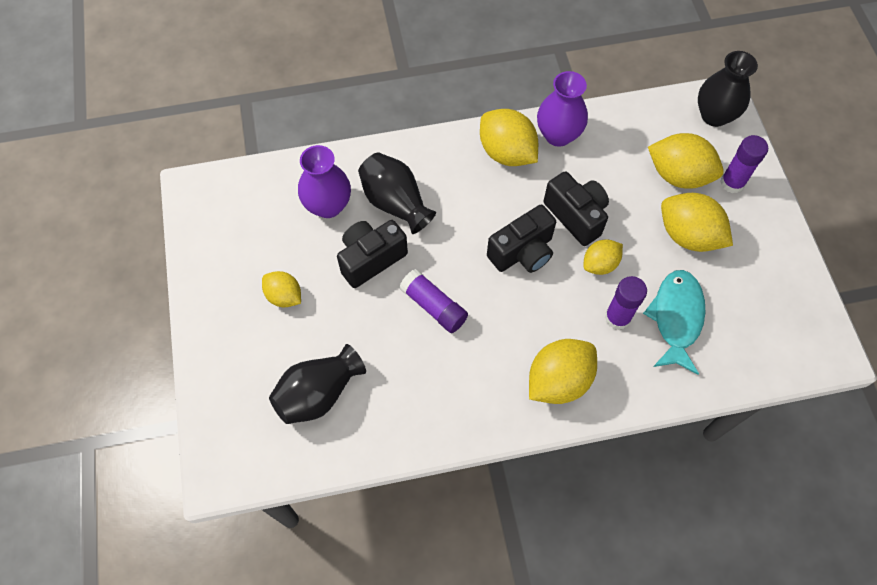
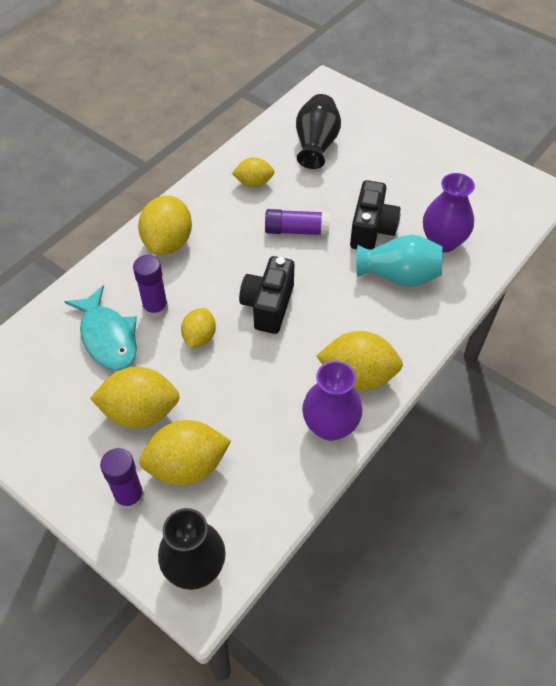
camera: 140 degrees right, 10 degrees down
yellow lemon [262,271,301,307] -> yellow lemon moved to [232,157,275,188]
black vase [358,152,436,234] -> turquoise vase [356,235,442,287]
black camera [544,171,609,246] -> none

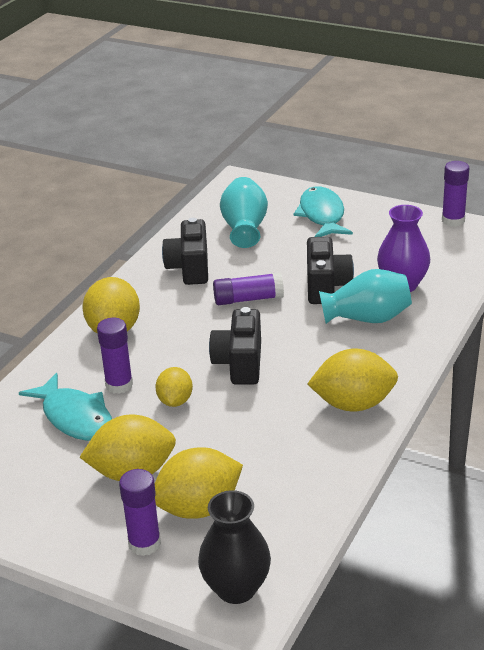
camera: 10 degrees left, 20 degrees down
yellow lemon [232,157,275,188] -> black camera [162,218,208,285]
black vase [296,94,341,169] -> turquoise vase [220,177,268,248]
purple vase [302,361,362,441] -> none
none -> turquoise fish [293,186,353,237]
none -> purple glue stick [442,161,469,227]

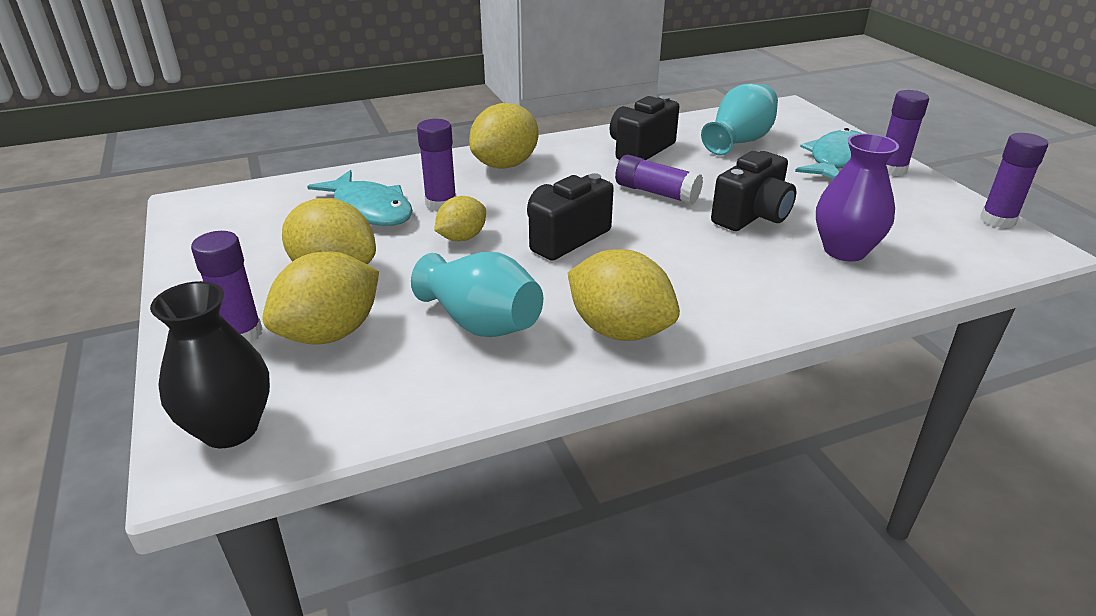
camera: 40 degrees right, 0 degrees up
turquoise fish [19,373,112,441] -> turquoise fish turned 45 degrees counterclockwise [307,170,413,226]
yellow lemon [155,447,243,519] -> yellow lemon turned 60 degrees counterclockwise [262,252,379,344]
turquoise vase [319,269,412,324] -> turquoise vase moved to [411,252,543,337]
none -> purple glue stick [886,90,929,176]

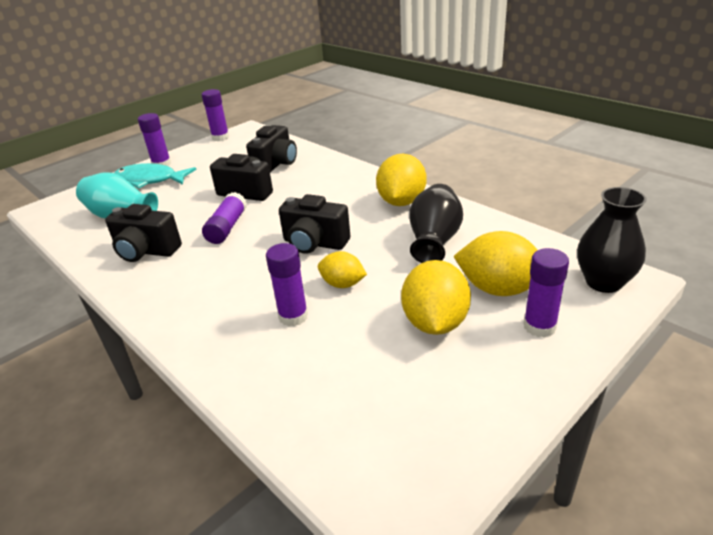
camera: 110 degrees left, 0 degrees up
turquoise fish [307,170,413,226] -> none
turquoise vase [411,252,543,337] -> black vase [409,184,463,263]
yellow lemon [469,103,539,169] -> none
purple vase [816,133,899,262] -> black camera [246,125,297,172]

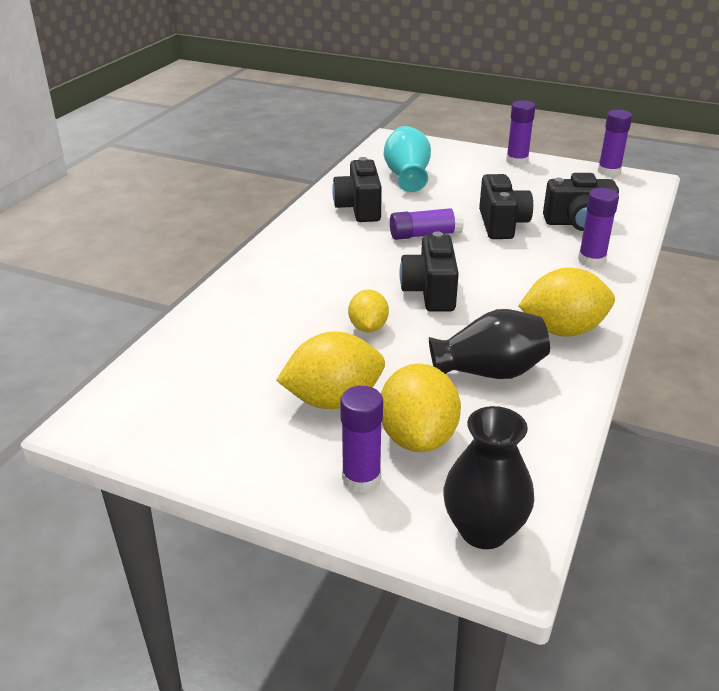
camera: 65 degrees right, 0 degrees up
turquoise fish [114,163,197,188] -> none
purple glue stick [266,243,308,326] -> purple glue stick moved to [578,188,619,267]

